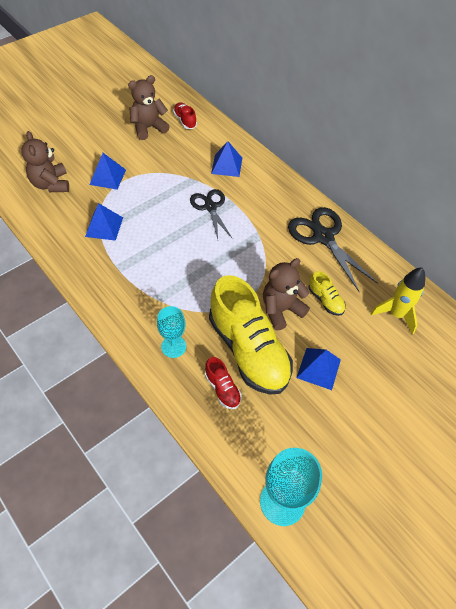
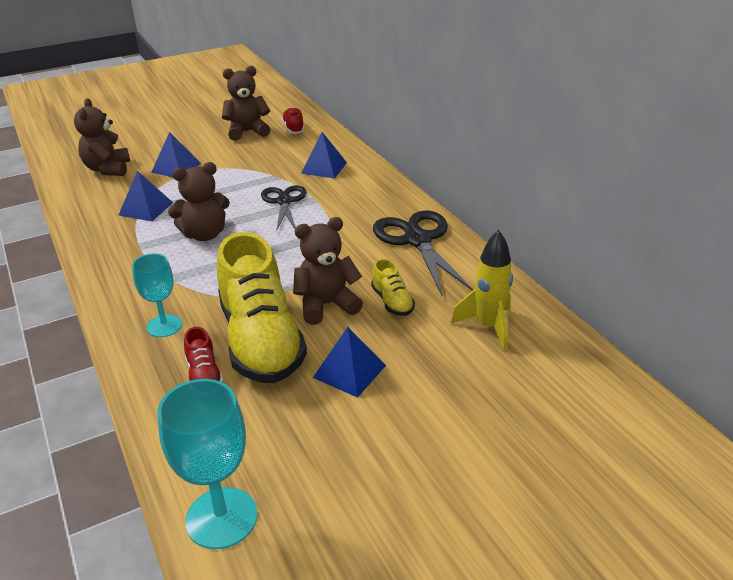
camera: 15 degrees right, 20 degrees down
none -> brown teddy bear [168,162,230,241]

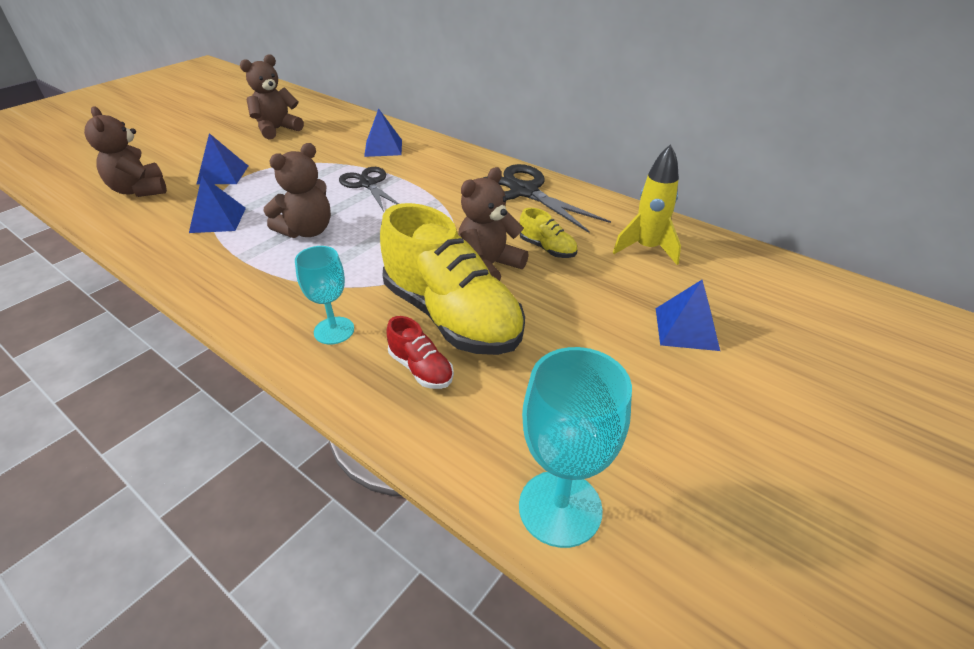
camera: 25 degrees left, 5 degrees up
red shoe [281,107,304,134] -> none
blue pyramid [313,327,386,398] -> blue pyramid moved to [656,280,720,351]

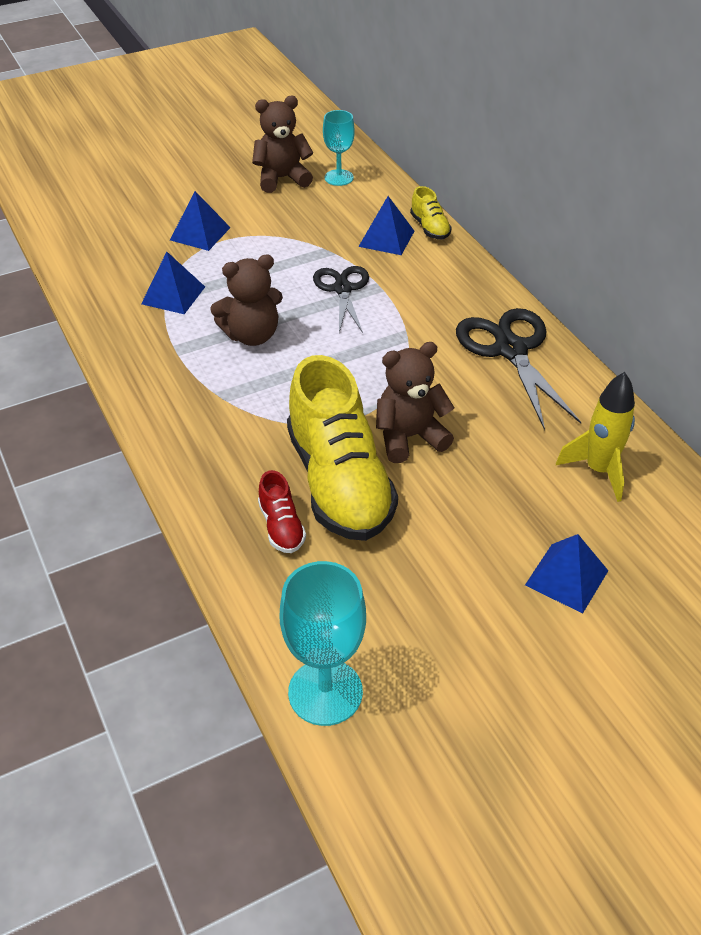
camera: 25 degrees right, 5 degrees up
brown teddy bear [84,106,167,197] -> none
turquoise goblet [295,246,354,345] -> turquoise goblet moved to [323,110,355,186]
yellow shoe [520,208,577,258] -> yellow shoe moved to [410,186,452,239]

